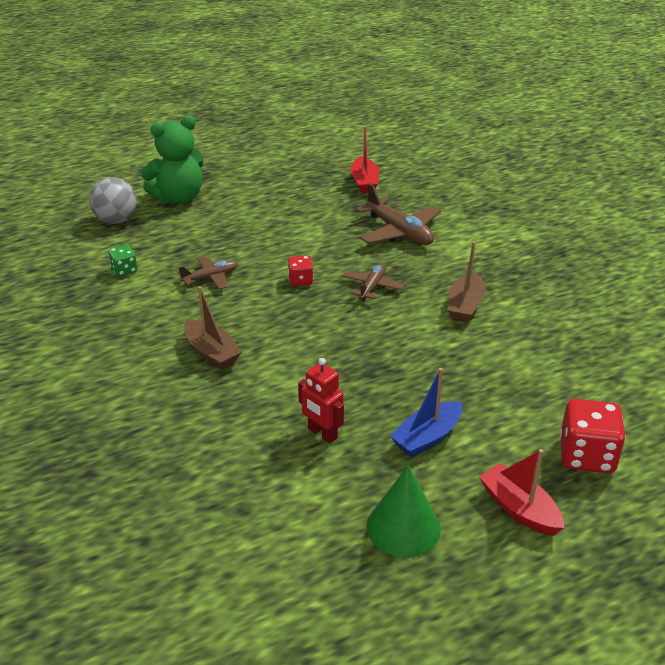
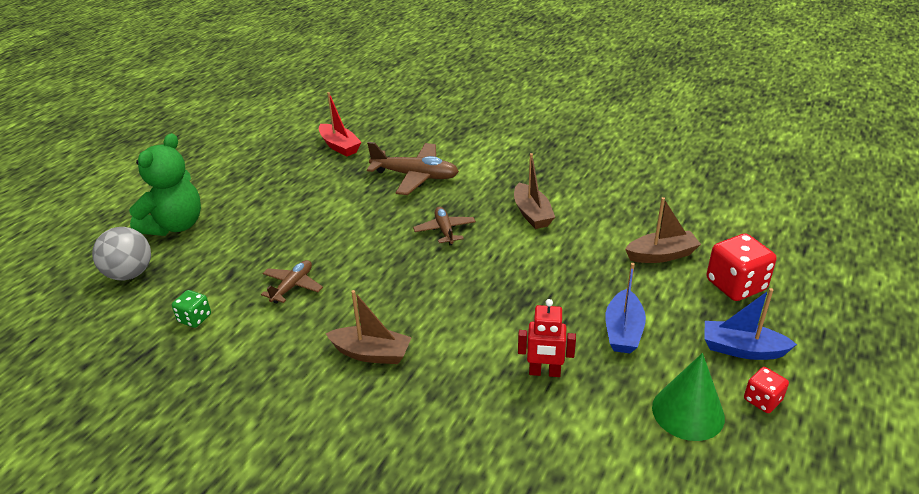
camera: 35 degrees left, 0 degrees up
red dice [288,256,313,286] -> red dice moved to [744,367,789,413]
red boat [479,449,564,536] -> blue boat [704,288,797,360]
none -> brown boat [625,197,701,263]

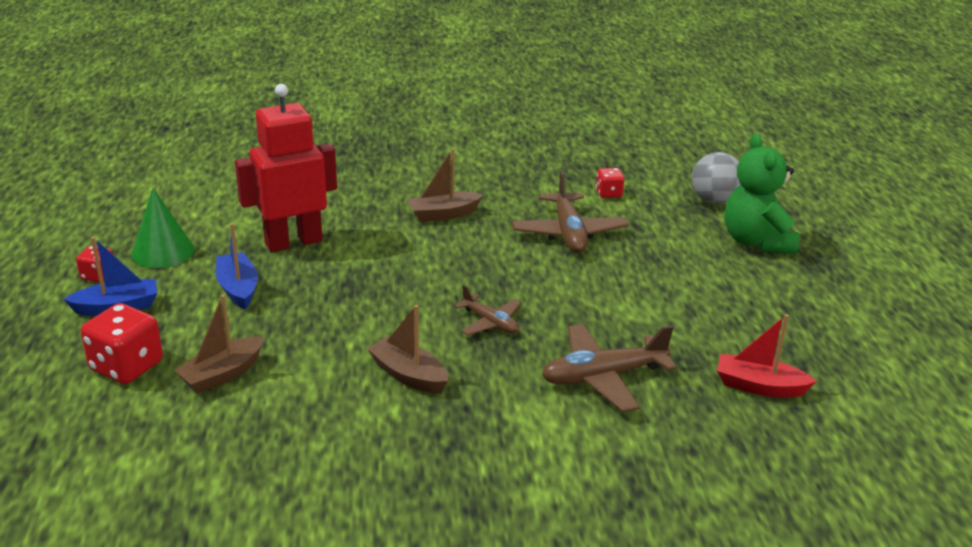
camera: 145 degrees right, 5 degrees down
green dice [172,290,211,328] -> red dice [596,168,624,198]
brown plane [261,260,323,304] -> brown plane [512,171,629,253], size x1.69
red robot [518,299,576,377] -> red robot [235,84,337,252], size x1.95

